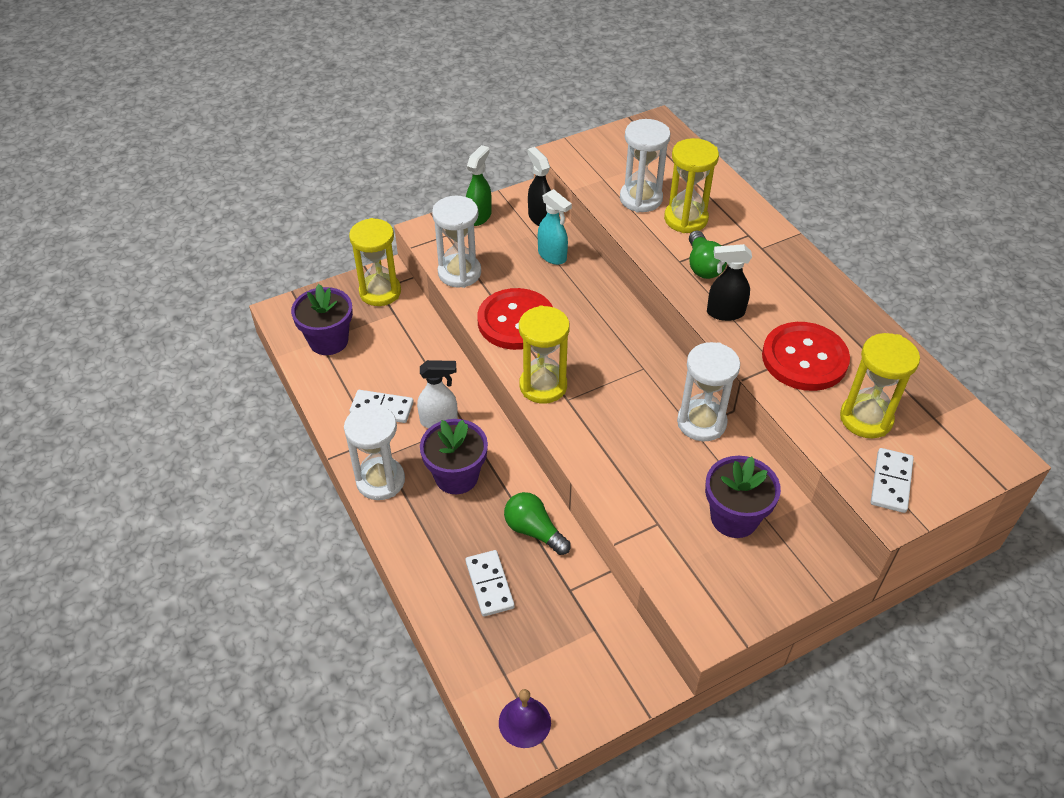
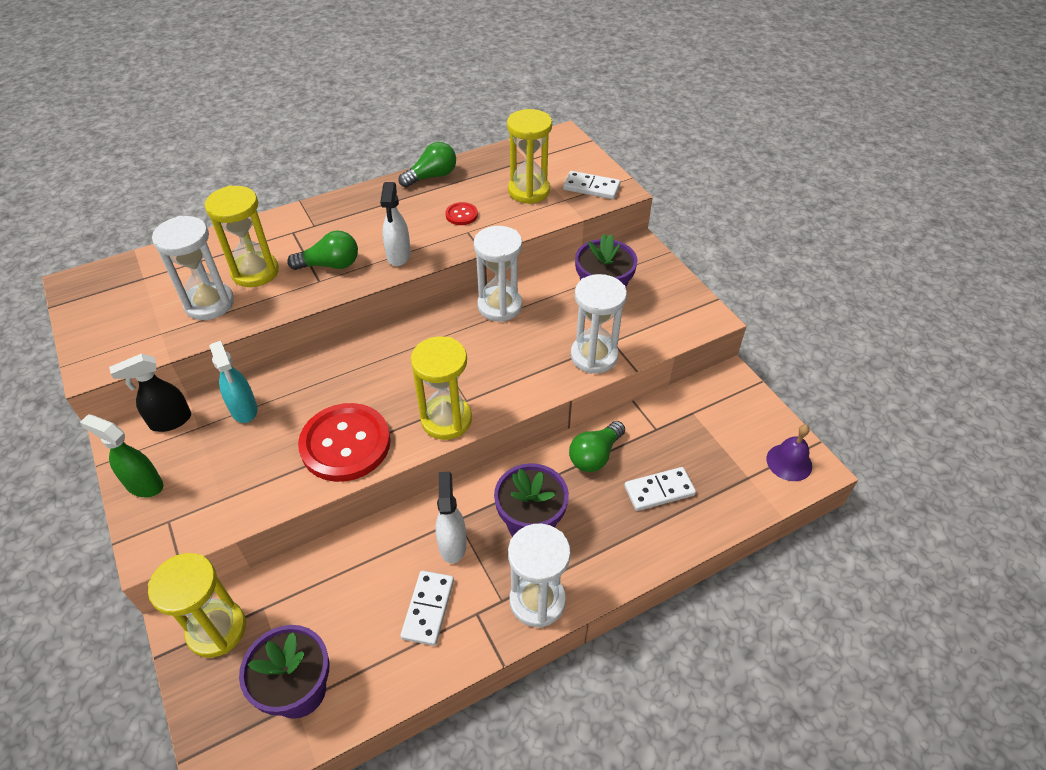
camera: 90 degrees left, 0 degrees up
white hourglass [432,196,481,288] -> white hourglass moved to [571,274,627,374]
turquoise spray bottle [538,189,572,265] -> turquoise spray bottle turned 105 degrees clockwise [209,341,258,423]
black spray bottle [707,244,752,321] -> white spray bottle [380,182,411,266]
red button [762,322,850,391] -> red button [445,202,478,225], size x0.44
none -> green light bulb [399,142,456,187]

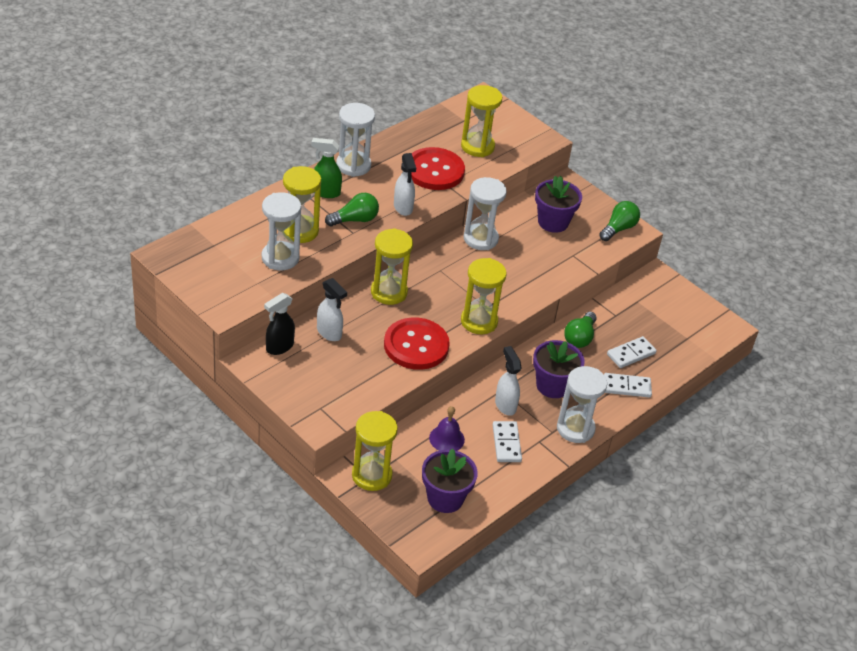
camera: 20 degrees left, 5 degrees down
green spray bottle [80,414,163,497] -> green spray bottle moved to [311,138,342,198]
turquoise spray bottle [209,341,258,423] -> white spray bottle [317,278,347,341]
green light bulb [399,142,456,187] -> green light bulb moved to [599,201,640,241]
red button [445,202,478,225] -> red button [412,147,465,190], size x2.29
white domino [563,171,620,199] -> white domino moved to [604,373,652,398]
white hourglass [571,274,627,374] -> white hourglass moved to [336,103,375,177]
purple bell [766,425,812,481] -> purple bell moved to [429,406,465,451]
none -> yellow hourglass [371,228,413,305]

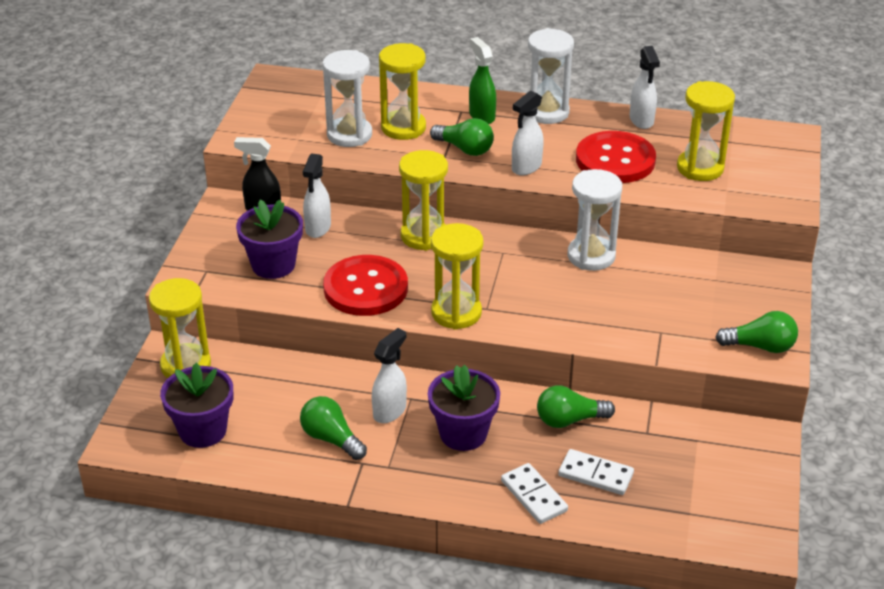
camera: 60 degrees right, 5 degrees down
purple bell [429,406,465,451] -> none
white domino [493,421,522,462] -> green light bulb [300,396,367,460]
purple flower pot [535,176,582,233] -> purple flower pot moved to [236,199,303,279]
white hourglass [557,366,607,443] -> none
none -> white spray bottle [630,46,660,129]

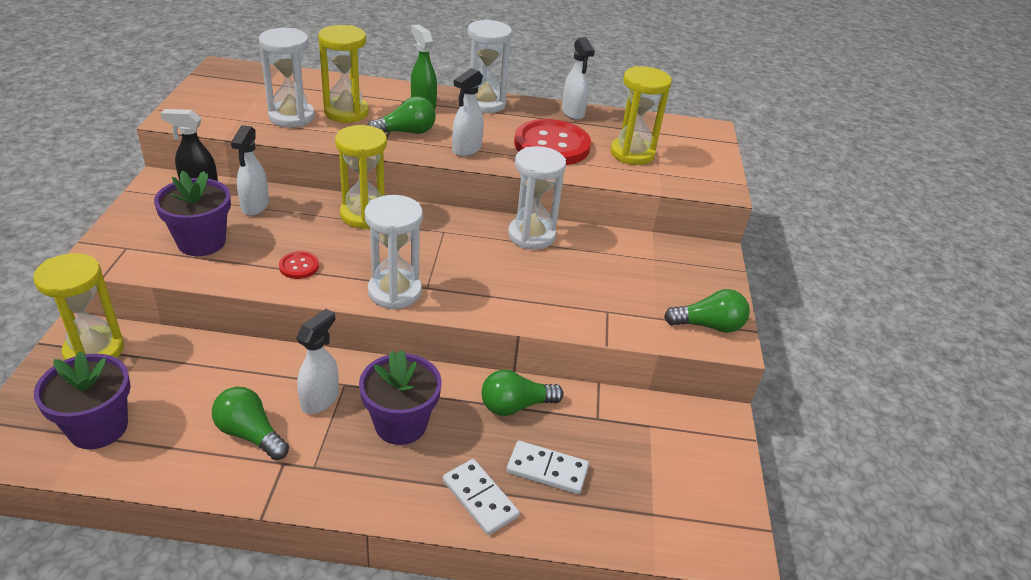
camera: 10 degrees left, 0 degrees up
red button [323,255,408,316] -> red button [279,251,319,279], size x0.44
green light bulb [430,118,494,156] -> green light bulb turned 45 degrees counterclockwise [368,96,436,134]
yellow hourglass [431,223,483,330] -> white hourglass [365,195,423,310]

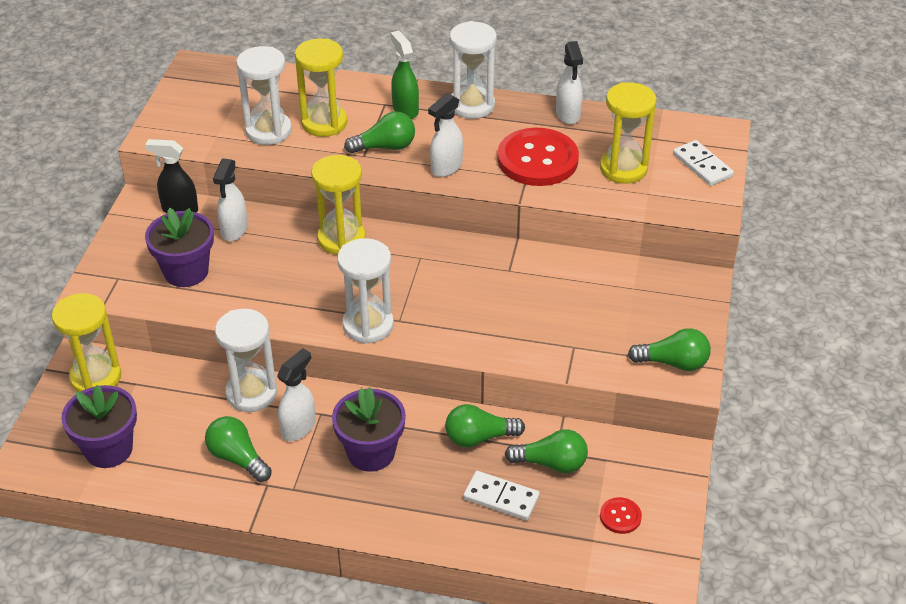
camera: 10 degrees right, 5 degrees up
red button [279,251,319,279] -> red button moved to [600,497,642,534]
white domino [443,459,520,535] -> white domino moved to [673,140,734,186]
white hourglass [508,146,566,250] -> white hourglass moved to [215,309,277,412]
none -> green light bulb [505,429,588,473]

